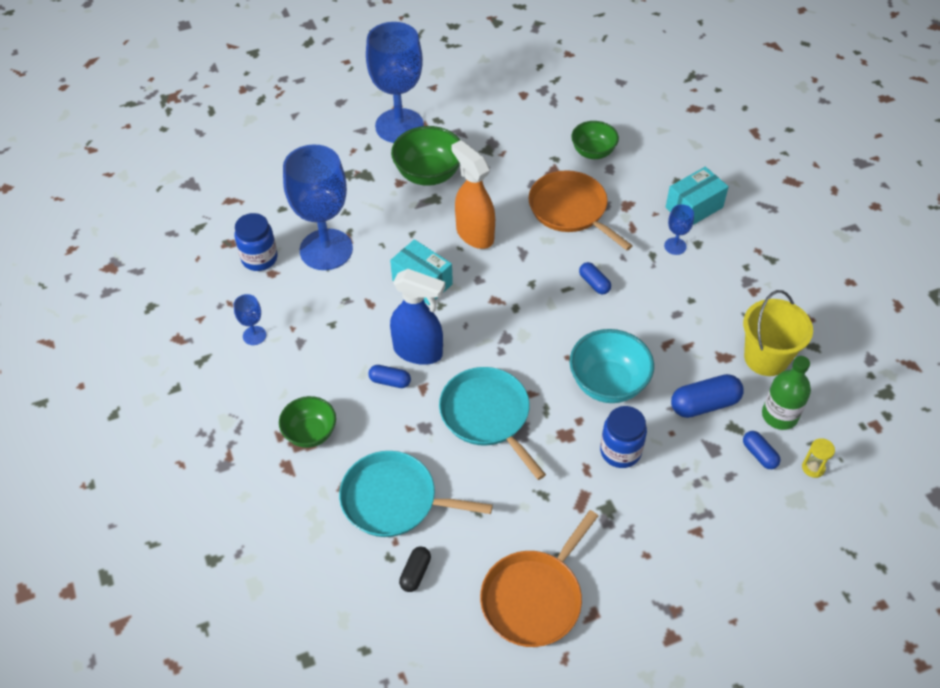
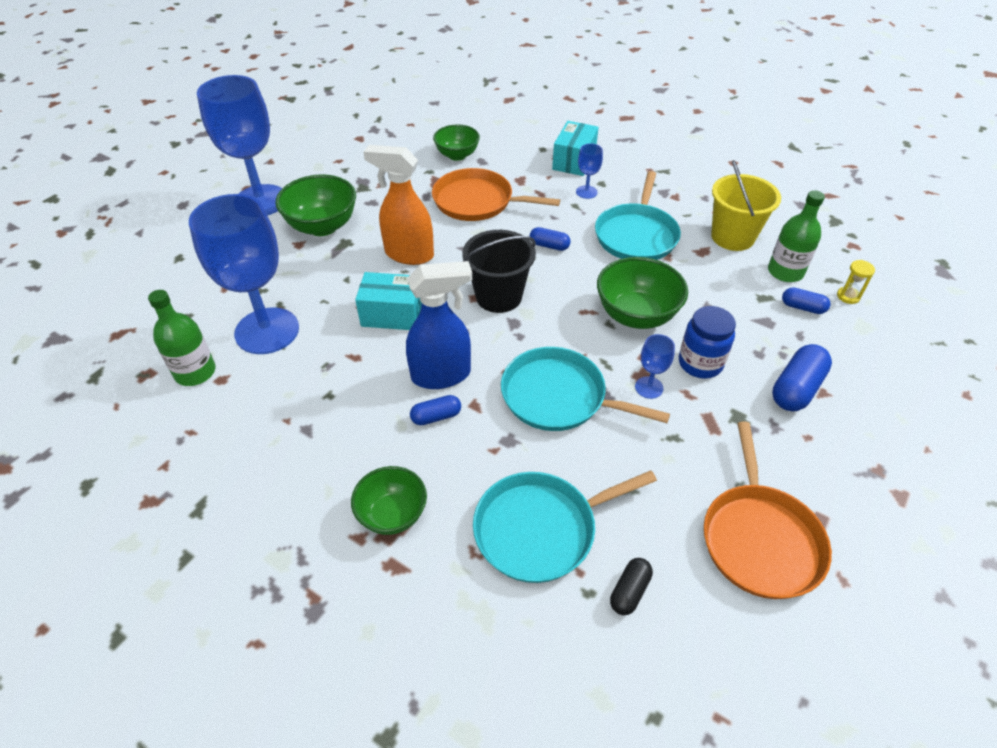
camera: 35 degrees left, 5 degrees down
blue goblet [234,294,266,345] -> blue goblet moved to [635,334,675,399]
blue jar [235,213,278,271] -> green bottle [148,290,216,386]
black capsule [399,546,431,592] -> black capsule turned 45 degrees clockwise [610,558,653,615]
turquoise bowl [570,329,654,403] -> green bowl [597,257,688,329]
blue capsule [671,374,744,418] -> blue capsule moved to [772,344,832,411]
none -> black bucket [462,230,536,313]
none -> turquoise pan [595,171,681,260]

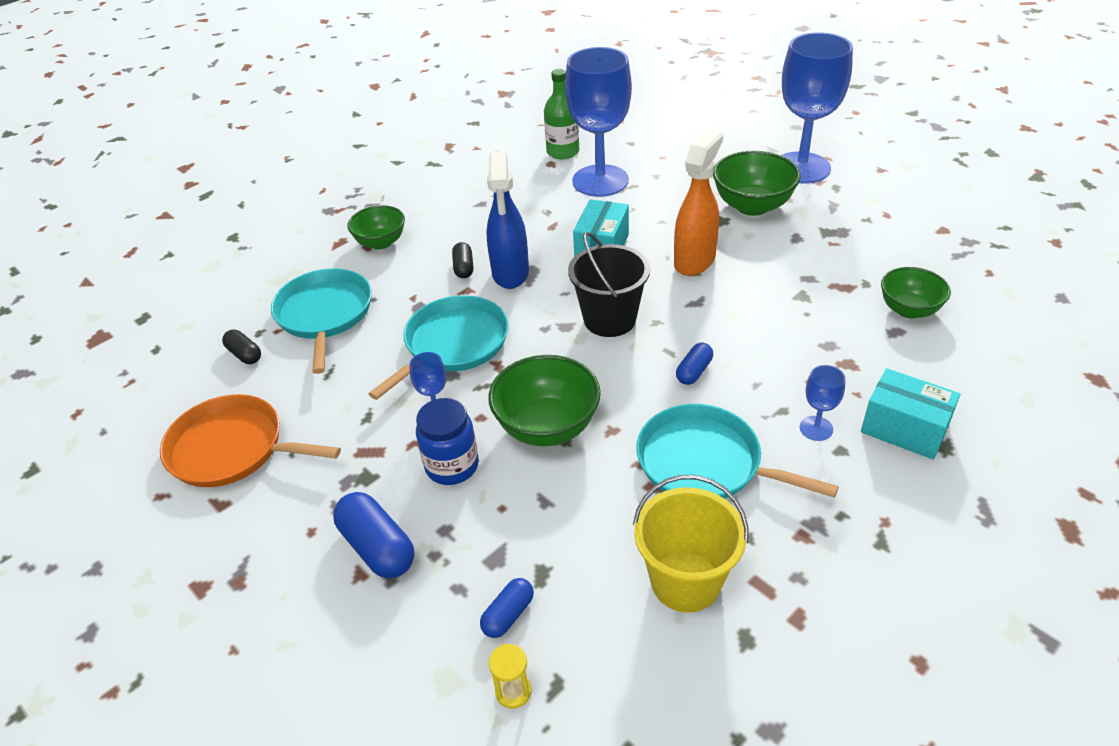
camera: 105 degrees right, 5 degrees down
blue capsule [410,395,461,425] -> black capsule [452,242,474,278]
orange pan [432,168,560,221] -> none
green bottle [768,190,825,282] -> none

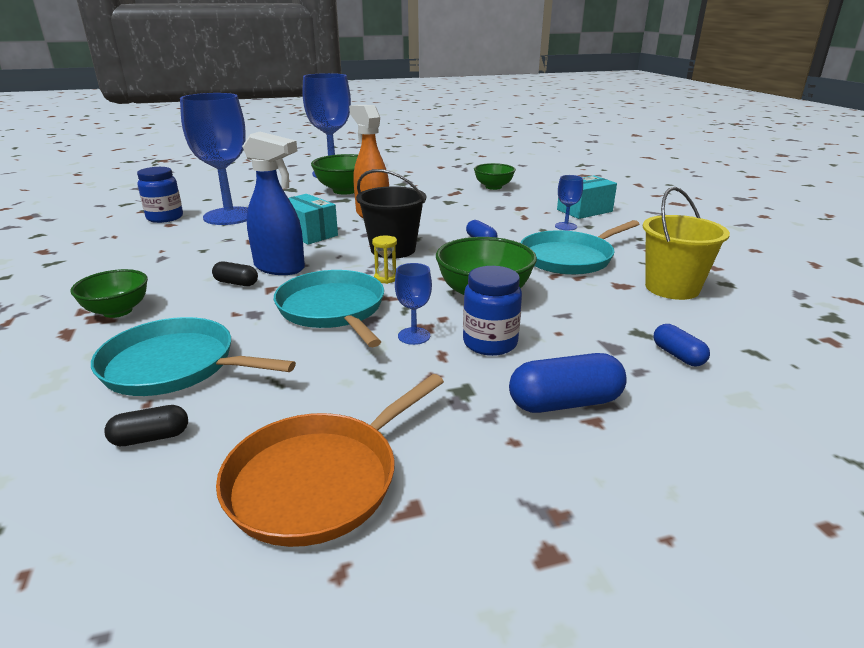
camera: 65 degrees left, 15 degrees down
yellow hourglass [489,643,532,709] -> yellow hourglass moved to [372,236,397,284]
green bottle [544,69,579,159] -> blue jar [137,167,183,223]

